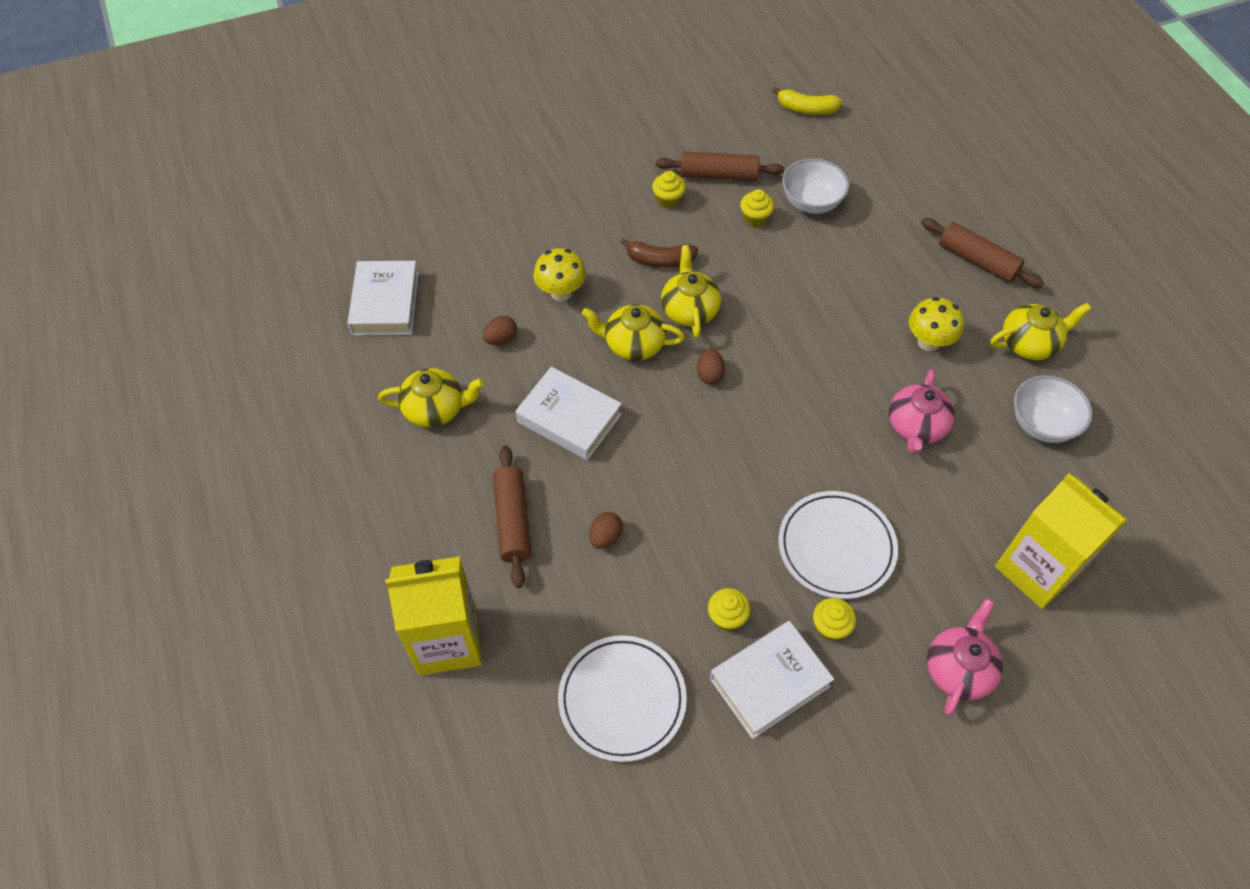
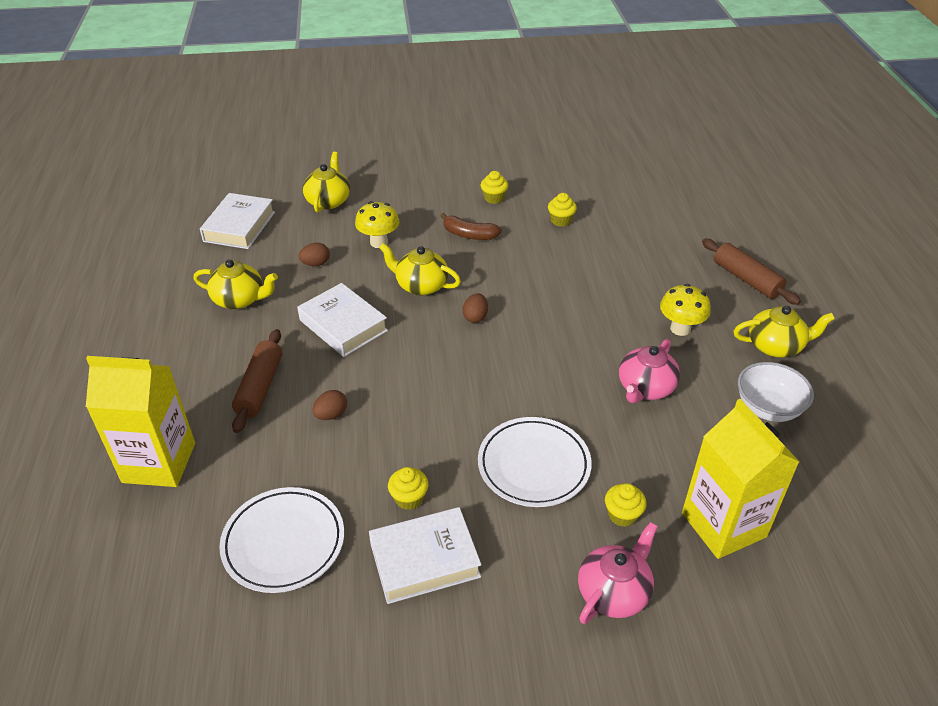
camera: 15 degrees right, 15 degrees down
brown rolling pin [656,152,784,181] -> none
yellow teapot [661,245,721,338] -> yellow teapot moved to [303,152,350,213]
yellow banana [772,86,843,115] -> none
white bowl [782,158,849,214] -> none
yellow cupcake [813,598,856,641] -> yellow cupcake moved to [605,483,647,527]

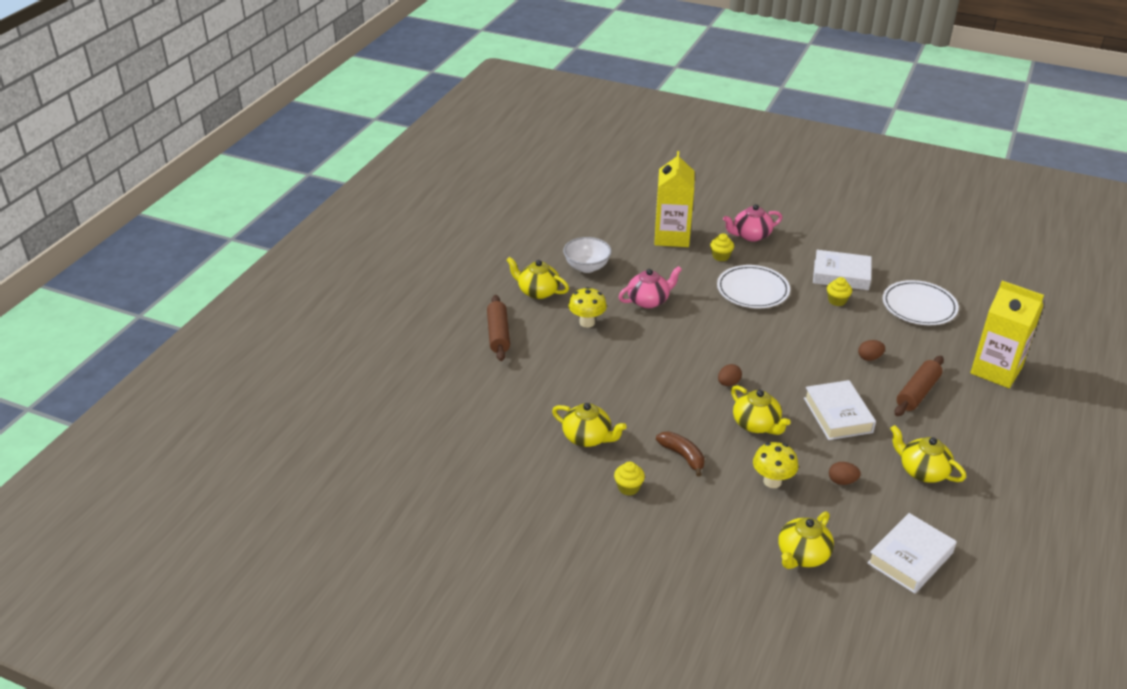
camera: 150 degrees left, 5 degrees down
yellow cupcake [548,193,577,227] -> yellow teapot [552,403,627,447]

